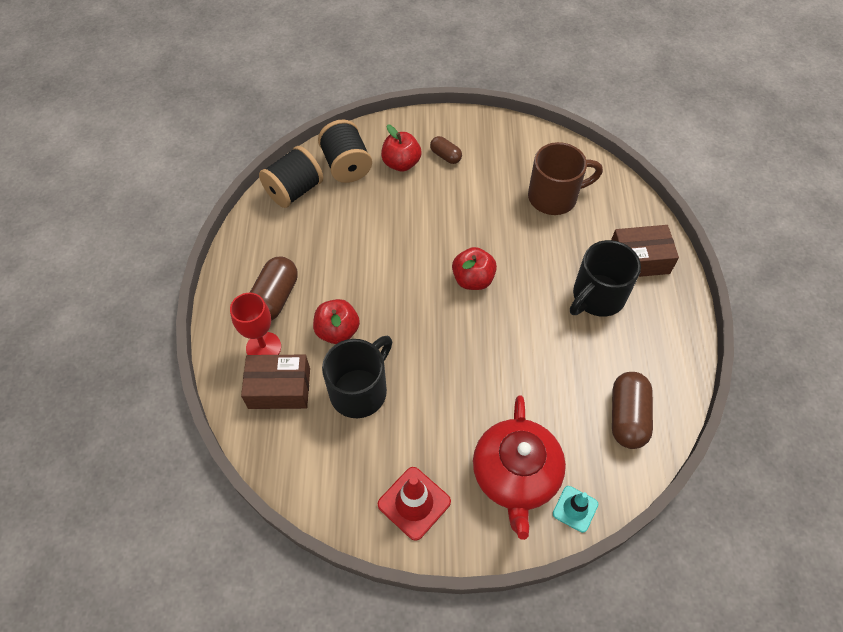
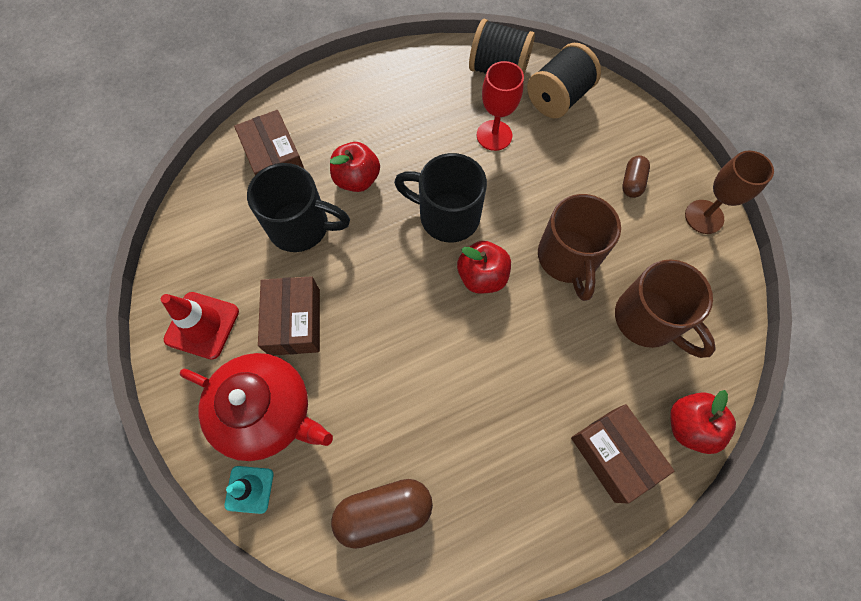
camera: 65 degrees right, 10 degrees up
red goblet [230,293,281,355] -> red goblet moved to [477,61,524,151]
brown capsule [250,256,298,321] -> none
red apple [381,125,421,172] -> red apple moved to [670,390,736,454]
red teapot [473,395,566,540] -> red teapot turned 135 degrees counterclockwise [180,353,333,461]
black mug [570,240,641,317] -> black mug moved to [394,153,487,242]
none -> brown box [258,276,320,355]
none -> brown mug [538,194,621,301]
none -> brown goblet [685,151,774,234]

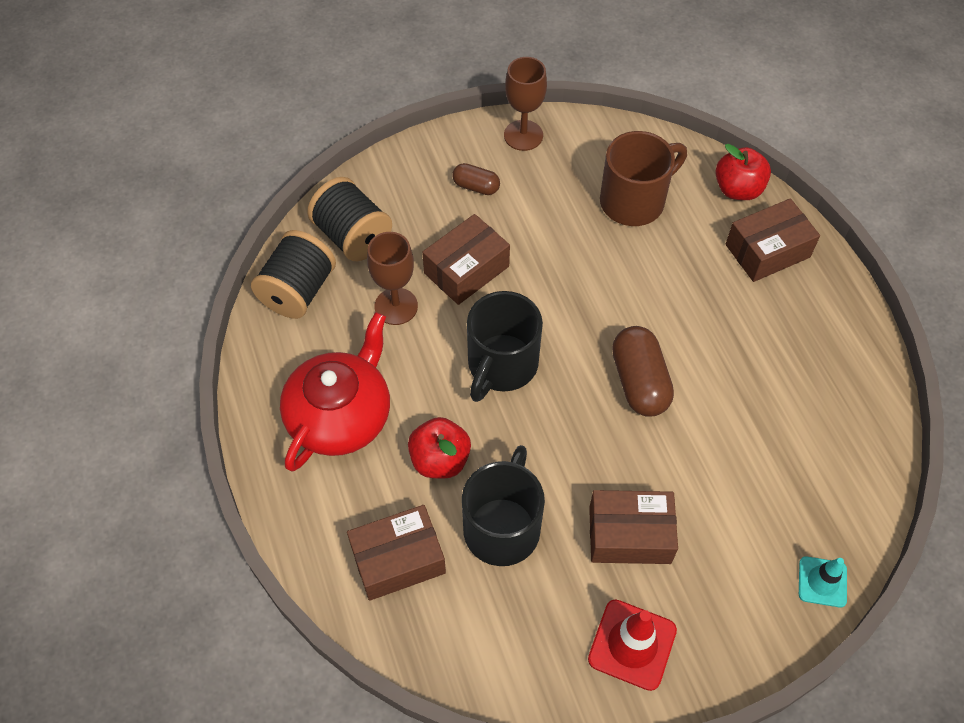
camera: 85 degrees left, 10 degrees down
red teapot [180,353,333,461] -> red teapot moved to [280,312,390,471]
brown capsule [331,479,433,549] -> brown capsule moved to [612,326,674,417]
red apple [457,241,511,294] -> none
red goblet [477,61,524,151] -> brown goblet [367,232,418,325]
brown mug [538,194,621,301] -> none
none -> brown box [422,214,510,305]

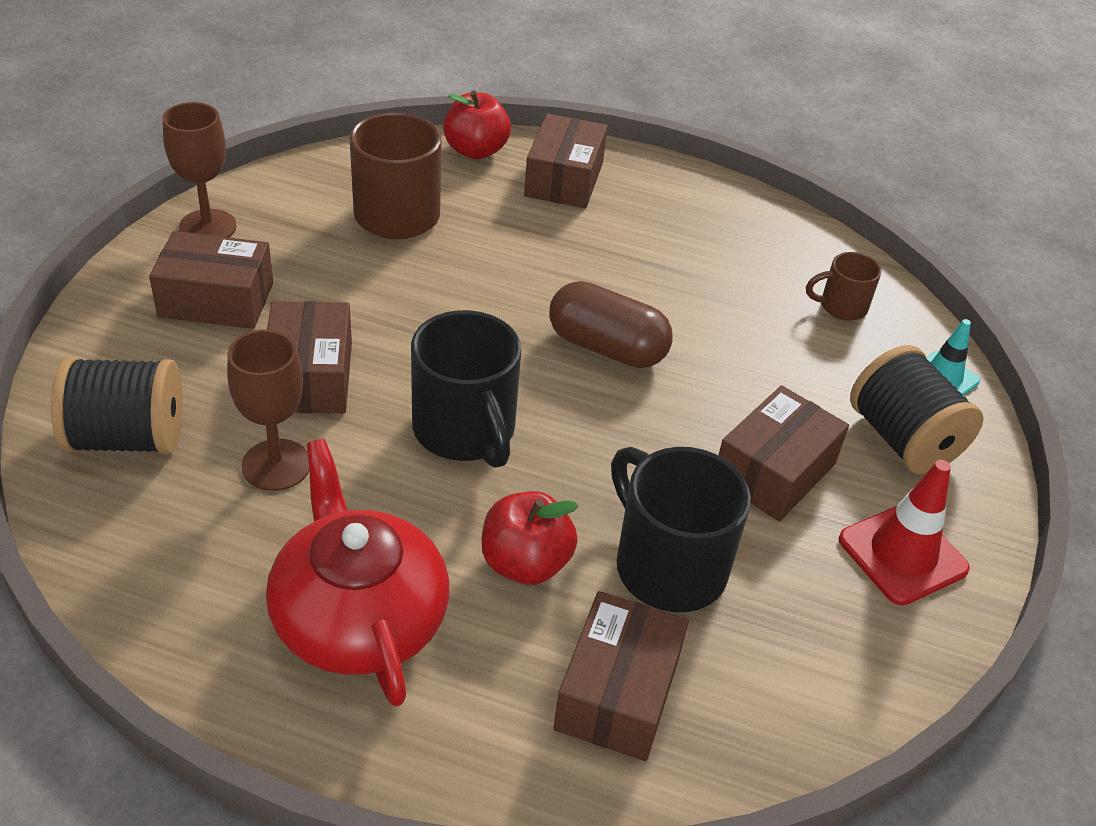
camera: 55 degrees left, 15 degrees down
black spool [251,230,336,319] -> black spool moved to [850,345,984,474]
brown capsule [452,163,500,195] -> brown box [149,231,273,329]
none -> brown mug [806,252,881,321]

